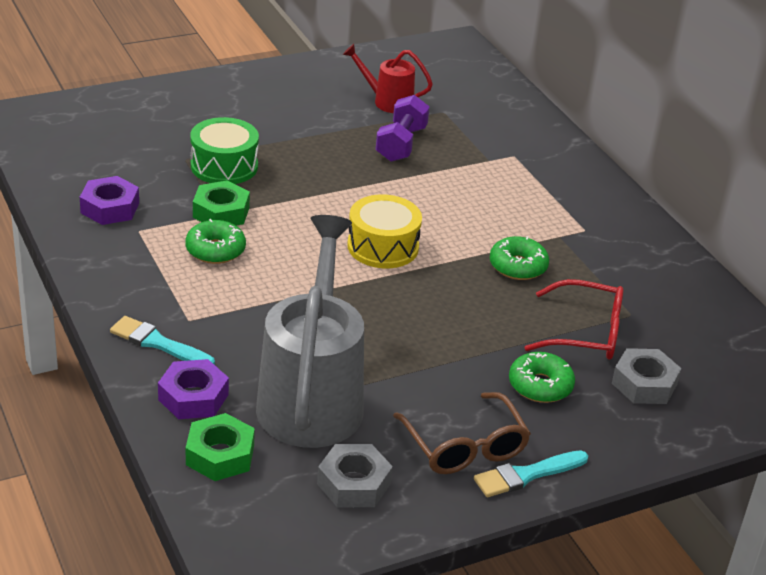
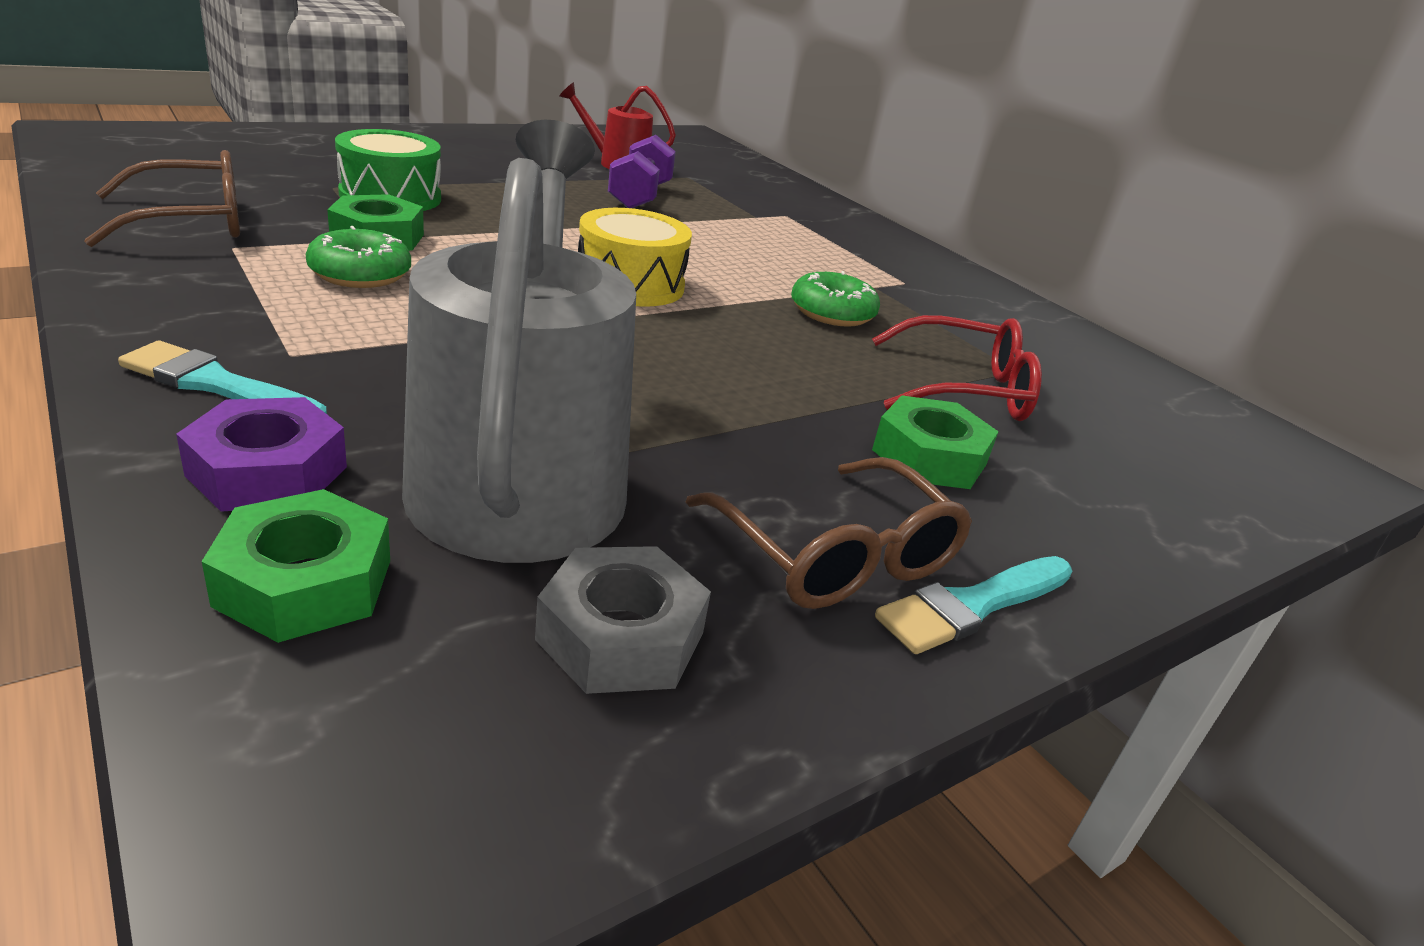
camera: 10 degrees left, 5 degrees down
purple nut [80,176,139,225] -> brown glasses [84,150,240,247]
green donut [509,352,575,403] -> green nut [872,395,999,489]
grey nut [612,348,681,404] -> none

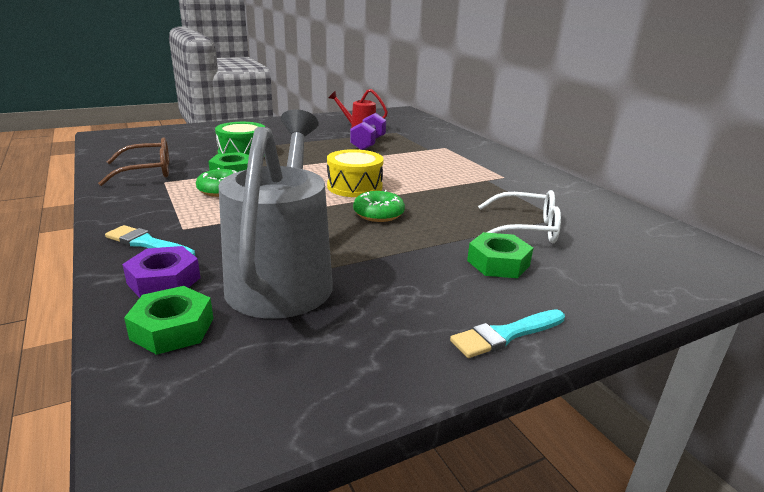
camera: 10 degrees right, 5 degrees down
grey nut [535,546,711,694] -> none
brown glasses [686,457,972,609] -> none
green donut [791,271,880,327] -> green donut moved to [353,190,405,222]
red glasses [872,315,1042,421] -> white glasses [478,190,561,243]

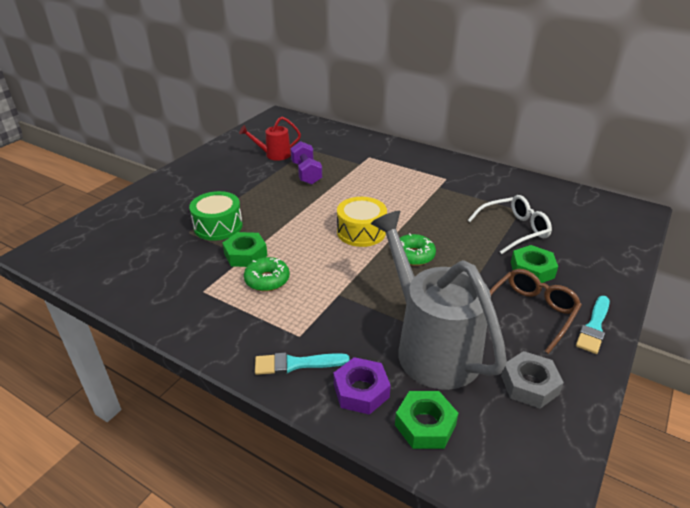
camera: 30 degrees left, 10 degrees up
brown glasses [98,137,169,186] -> brown glasses moved to [490,269,582,354]
none -> grey nut [501,351,564,409]

